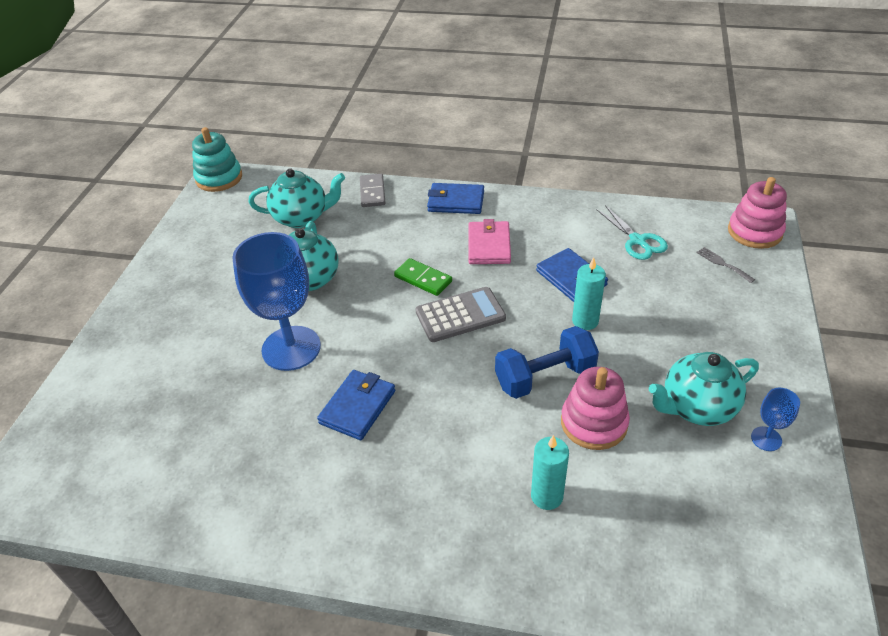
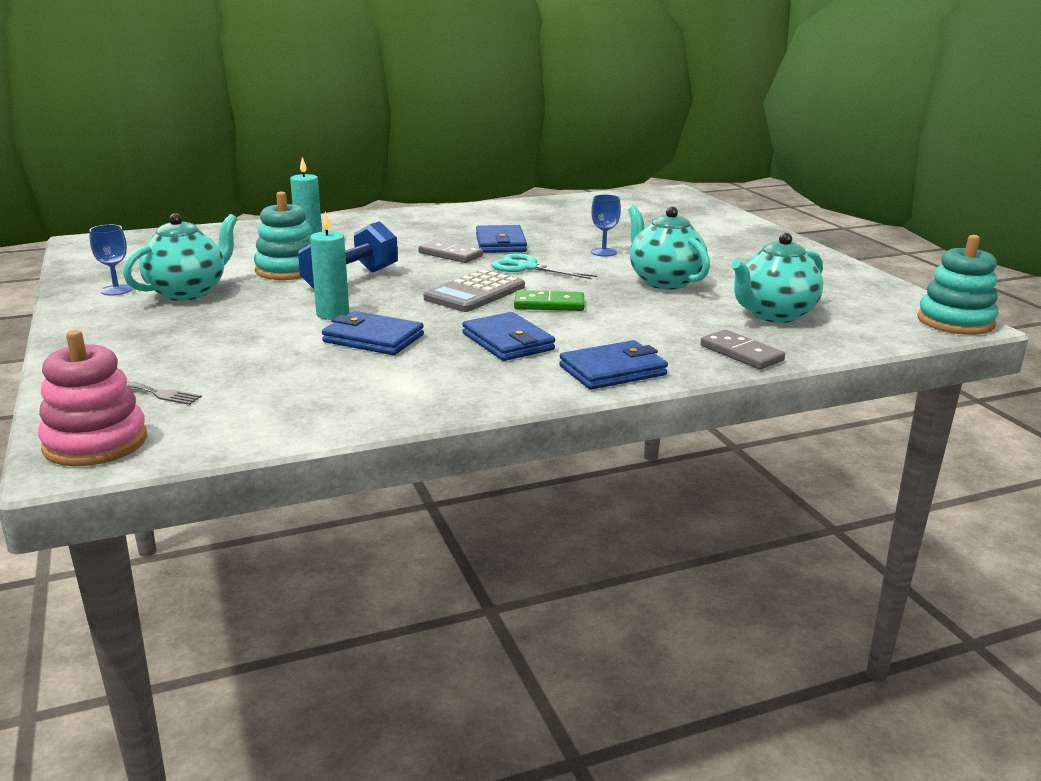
camera: 145 degrees right, 20 degrees down
blue goblet [232,232,321,371] -> blue goblet [591,195,621,256], size x0.44
pink wallet [468,219,511,264] -> blue wallet [462,312,555,361]
pink stacking toy [561,367,630,450] -> turquoise stacking toy [254,191,311,280]
turquoise scissors [596,205,668,260] -> turquoise scissors moved to [491,253,597,279]
none -> grey domino [418,240,483,263]

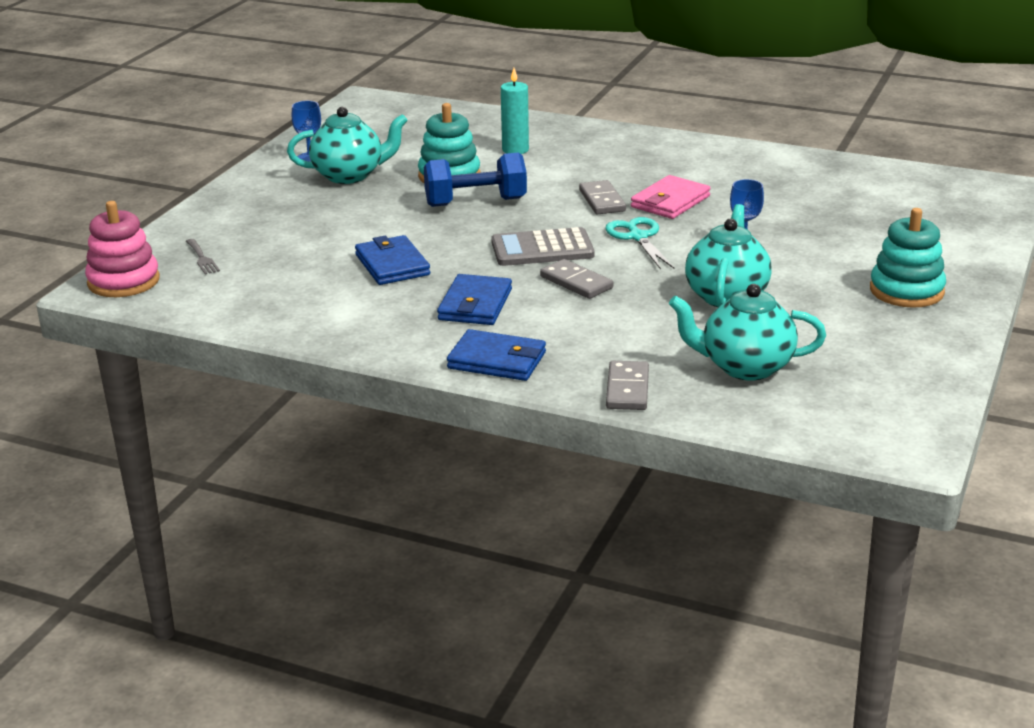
camera: 45 degrees right, 5 degrees up
turquoise candle [310,212,349,320] -> none
blue wallet [476,225,527,253] -> pink wallet [631,175,711,219]
green domino [514,290,585,311] -> grey domino [540,259,613,299]
turquoise stacking toy [917,235,998,335] -> turquoise stacking toy moved to [870,208,946,308]

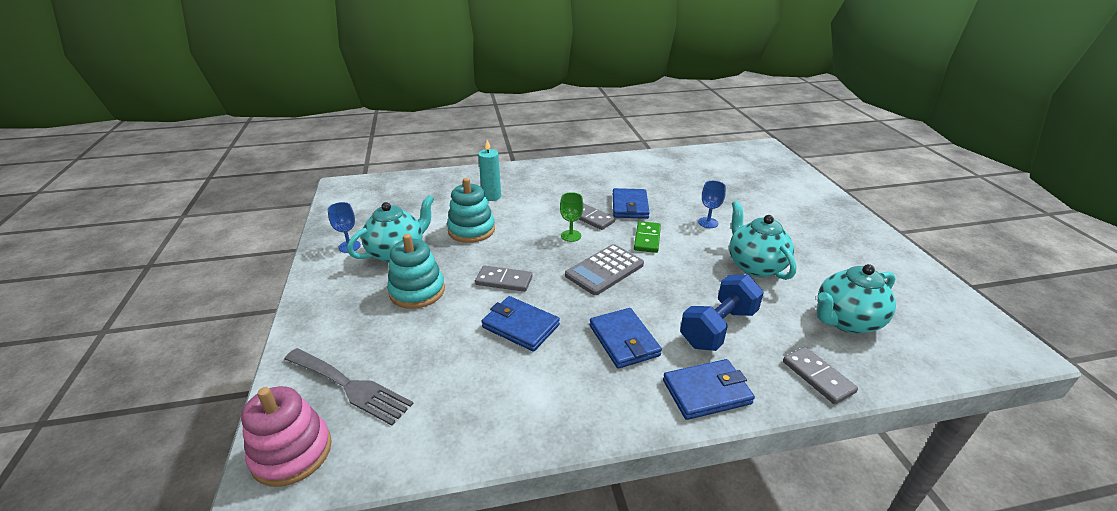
camera: 35 degrees left, 5 degrees up
grey fork [186,239,220,275] -> grey fork [284,348,413,426], size x2.00
blue dumbbell [424,152,527,207] -> blue dumbbell moved to [680,274,764,351]
grey domino [540,259,613,299] -> grey domino moved to [475,265,532,292]
turquoise scissors [605,217,675,269] -> green domino [634,221,661,253]
pink wallet [631,175,711,219] -> blue wallet [613,188,650,219]
turquoise stacking toy [870,208,946,308] -> turquoise stacking toy moved to [387,234,445,309]
none -> green goblet [560,192,583,242]

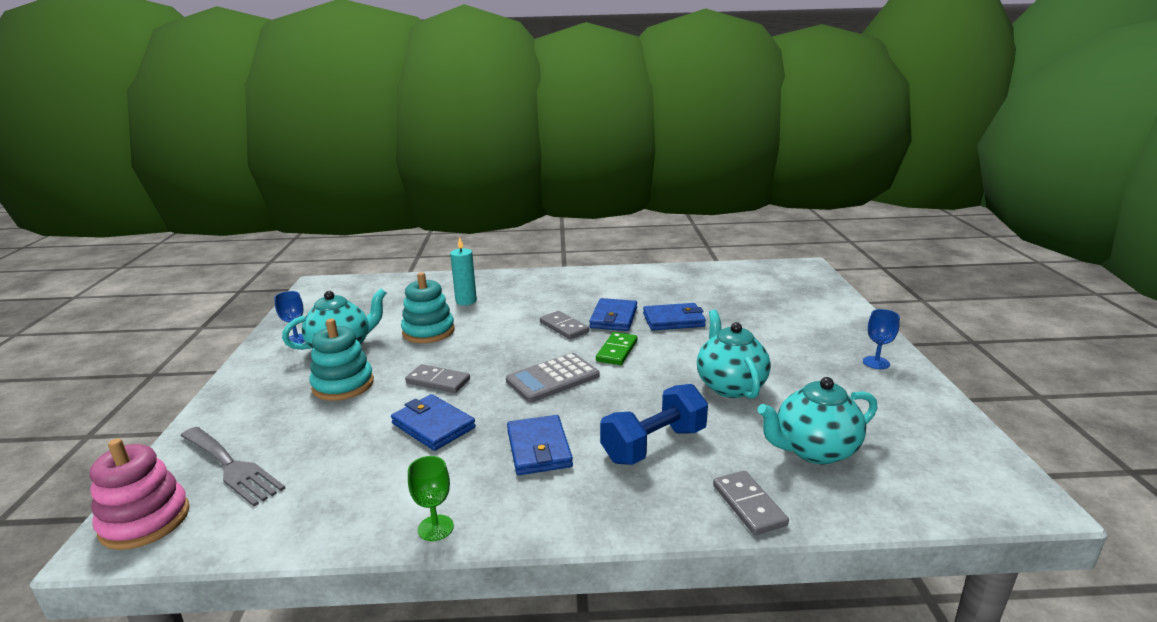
camera: 10 degrees right, 10 degrees down
green goblet [560,192,583,242] -> green goblet moved to [408,456,454,541]
blue wallet [663,359,755,420] -> blue wallet moved to [643,303,706,331]
blue goblet [698,181,726,228] -> blue goblet moved to [863,309,900,369]

